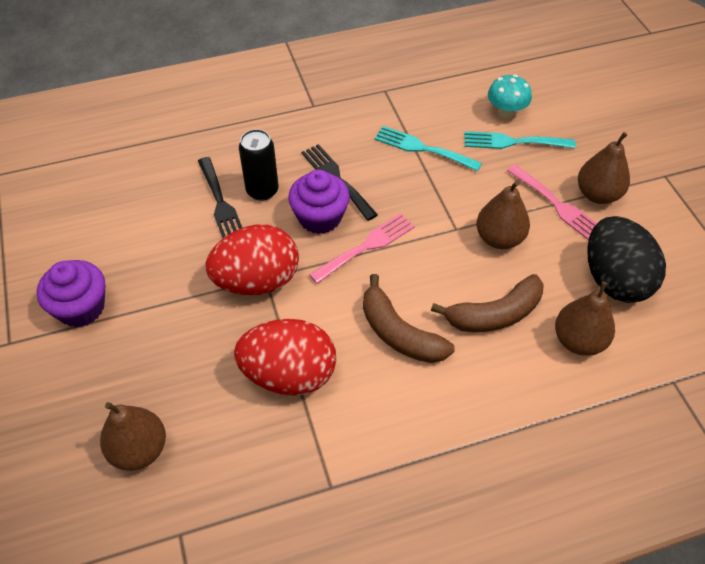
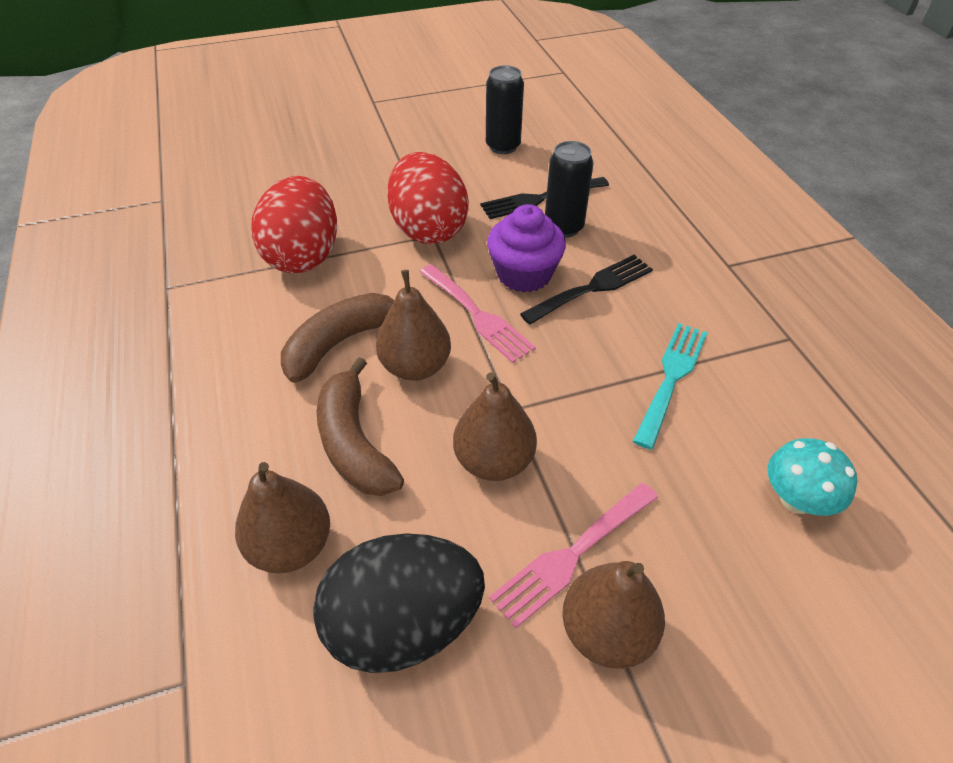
camera: 90 degrees right, 5 degrees down
purple cupcake [37,260,106,327] -> none
brown pear [100,402,166,471] -> brown pear moved to [376,270,451,381]
turquoise fork [465,131,576,149] -> none
none -> black can [486,65,524,154]

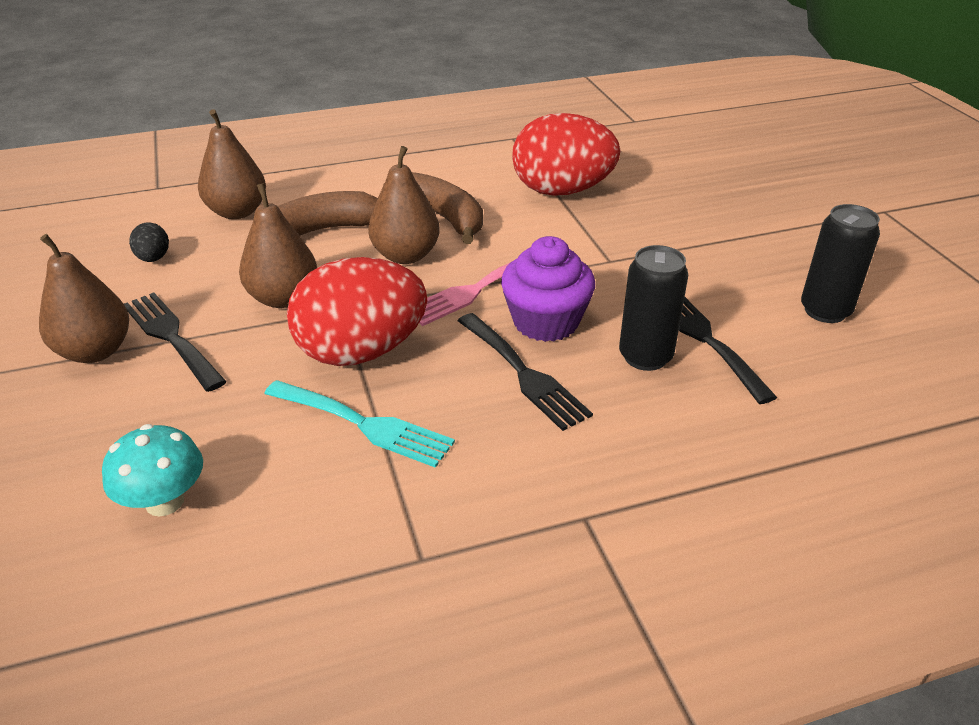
camera: 90 degrees right, 10 degrees down
black egg [313,533,485,673] -> black egg [129,223,169,262], size x0.41
red egg [387,152,469,244] -> red egg moved to [287,257,427,366]
pink fork [489,483,658,629] -> black fork [124,292,227,392]

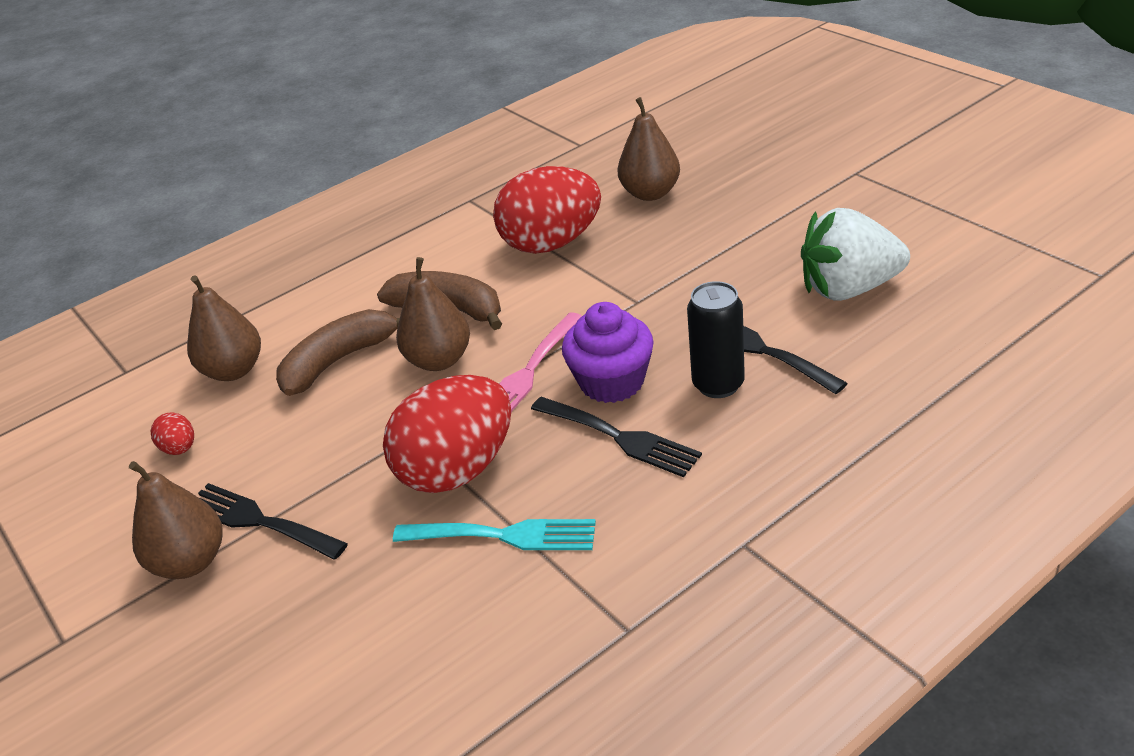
camera: 15 degrees left, 0 degrees up
turquoise mushroom [102,424,203,516] -> none
black egg [129,223,169,262] -> red egg [150,412,194,455]
brown pear [239,183,317,308] -> brown pear moved to [617,97,680,201]
black can [801,204,880,323] -> white strawberry [801,208,910,301]

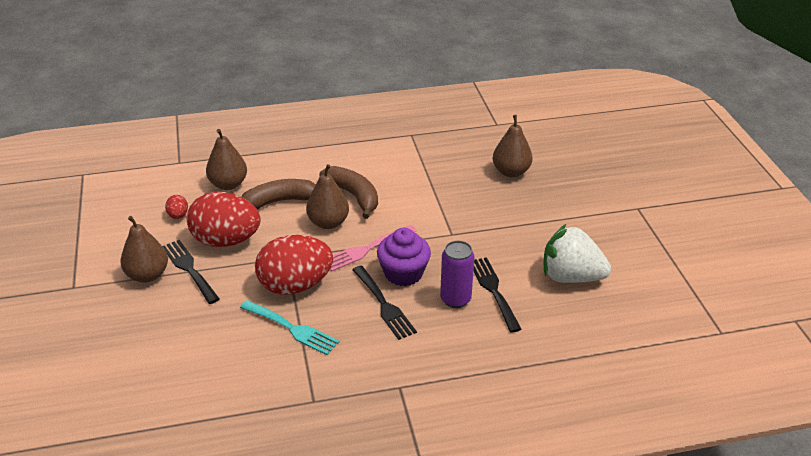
camera: 20 degrees right, 0 degrees up
red egg [493,166,601,254] -> red egg moved to [187,192,260,247]
black can [687,281,745,398] -> purple can [440,240,474,308]

